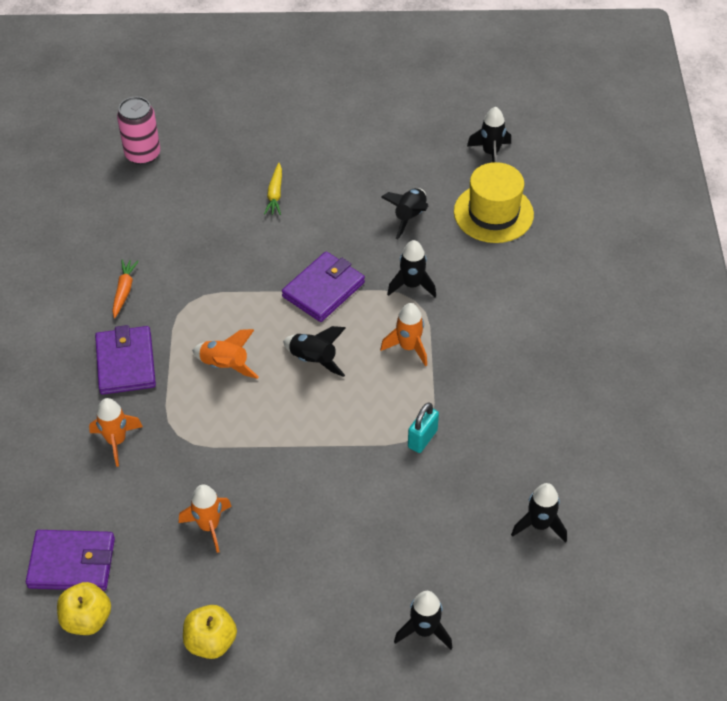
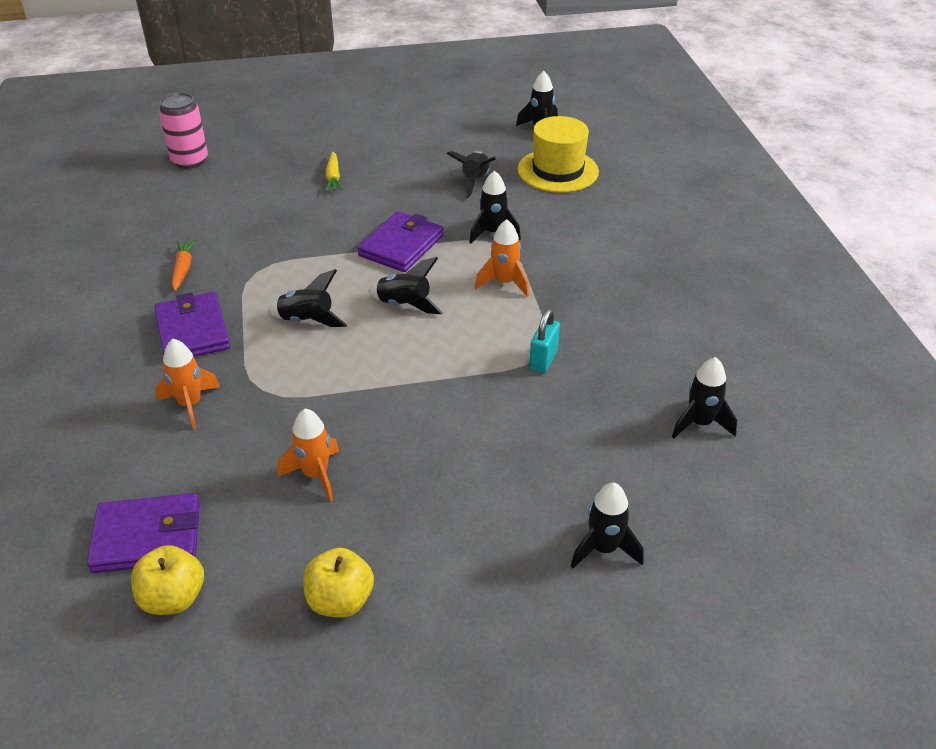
camera: 10 degrees left, 10 degrees down
orange rocket [192,329,259,379] -> black rocket [268,269,347,327]

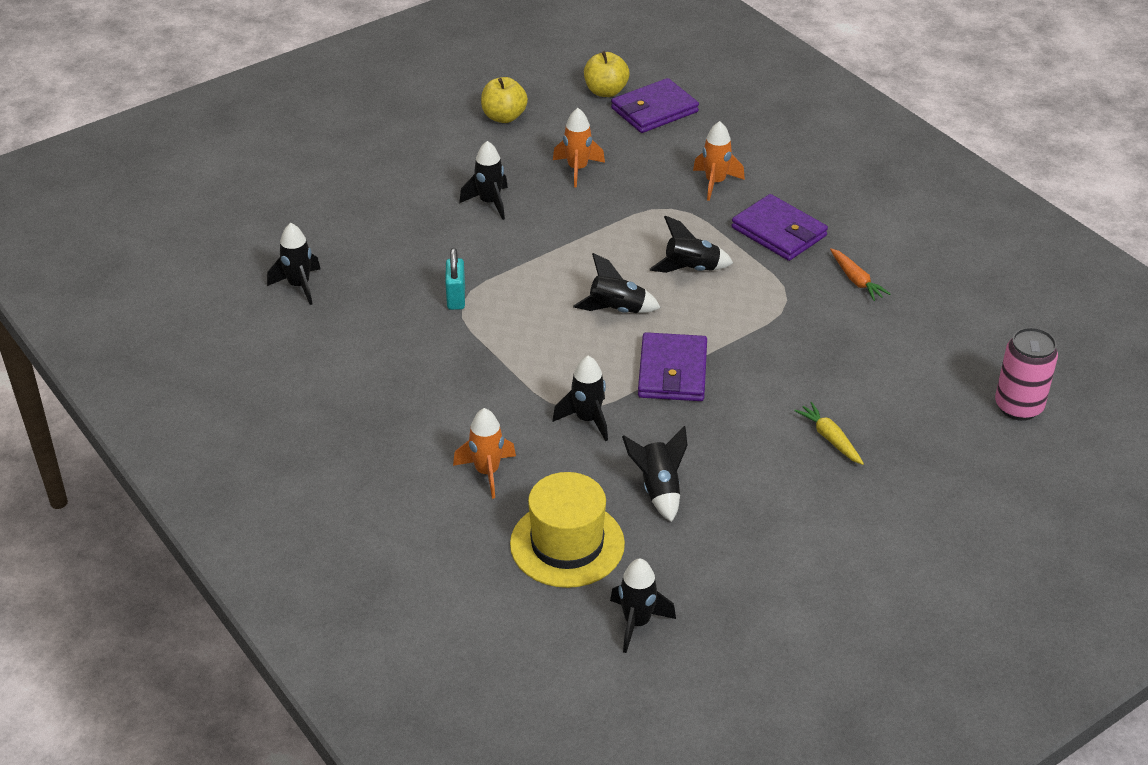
camera: 155 degrees right, 0 degrees up
orange rocket [475,219,529,297] -> orange rocket moved to [453,408,516,499]
black rocket [571,483,644,569] -> black rocket moved to [459,141,508,220]

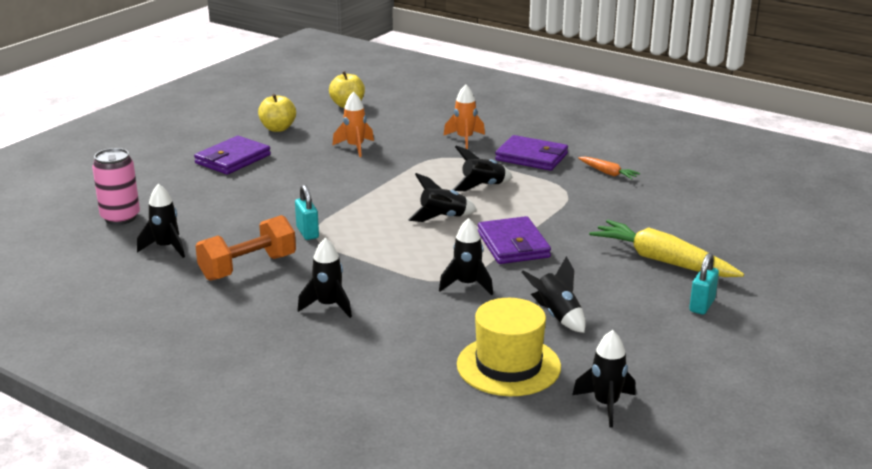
camera: 20 degrees left, 15 degrees down
orange rocket [453,408,516,499] -> none
black rocket [459,141,508,220] -> black rocket moved to [297,238,352,318]
purple wallet [611,78,699,133] -> purple wallet moved to [194,136,271,175]
yellow carrot [794,402,864,465] -> yellow carrot [589,220,744,277], size x2.01
pink can [995,327,1058,421] -> pink can moved to [92,148,140,225]
none -> orange dumbbell [196,215,296,281]
none -> turquoise padlock [689,253,719,315]

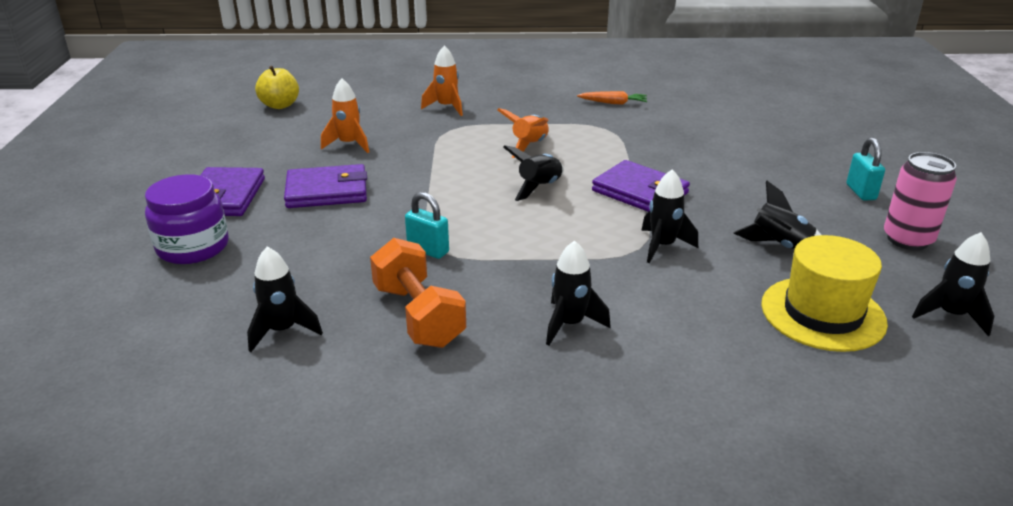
camera: 35 degrees left, 5 degrees up
pink can [92,148,140,225] -> pink can moved to [884,152,957,250]
orange dumbbell [196,215,296,281] -> orange dumbbell turned 45 degrees counterclockwise [370,238,466,348]
yellow apple [258,94,296,132] -> none
black rocket [453,146,513,191] -> orange rocket [497,108,549,158]
purple wallet [495,135,568,171] -> purple wallet moved to [284,164,367,208]
yellow carrot [589,220,744,277] -> none
none -> purple jar [145,174,229,264]

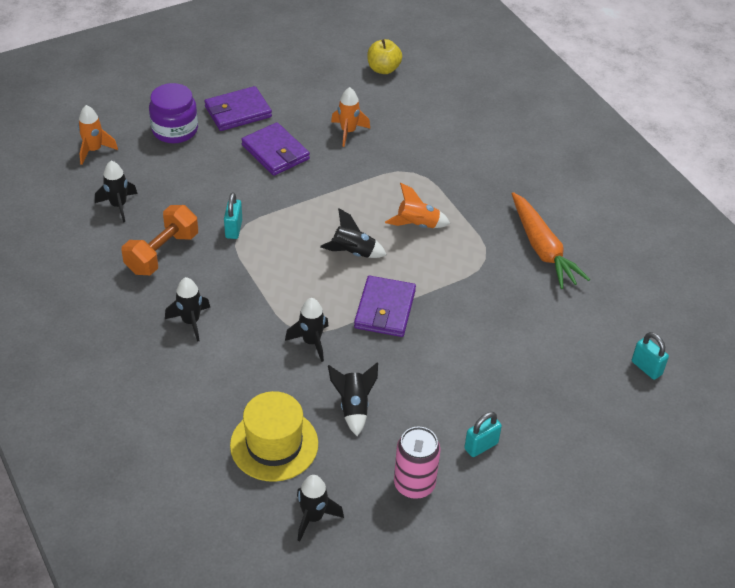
camera: 60 degrees right, 15 degrees up
orange rocket [421,46,463,116] -> orange rocket moved to [78,105,118,165]
orange carrot [577,91,647,105] -> orange carrot [512,192,590,289], size x2.01
none -> turquoise padlock [632,332,669,380]

